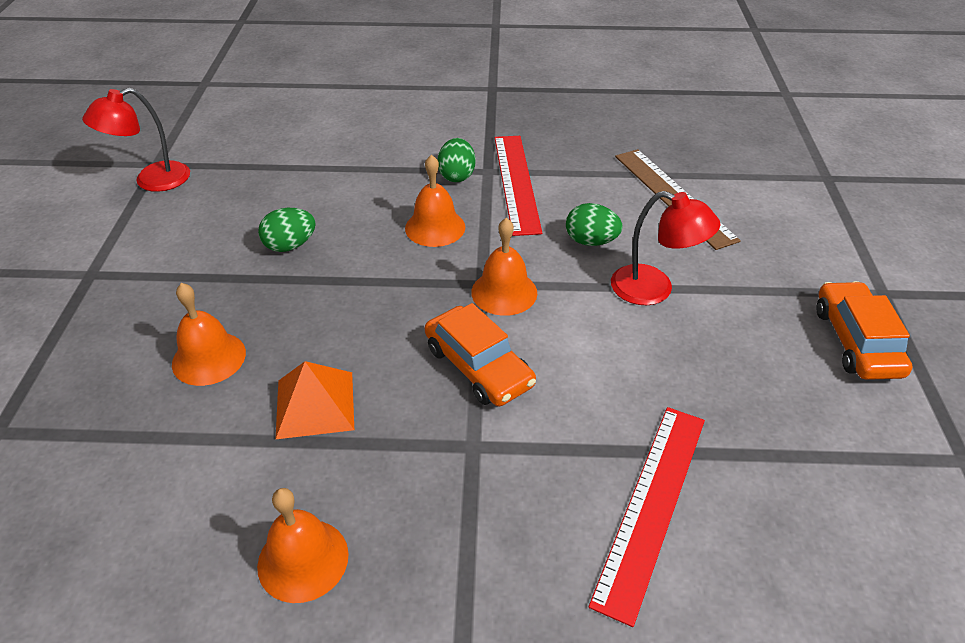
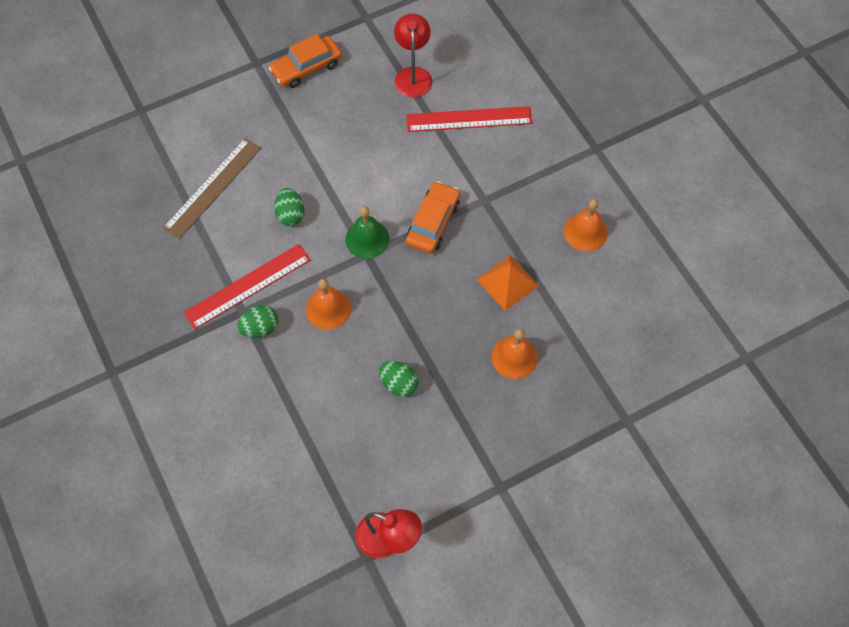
camera: 120 degrees left, 20 degrees up
orange bell [471,218,537,316] -> green bell [345,206,389,259]
red lamp [611,191,720,305] -> red lamp moved to [394,14,432,97]

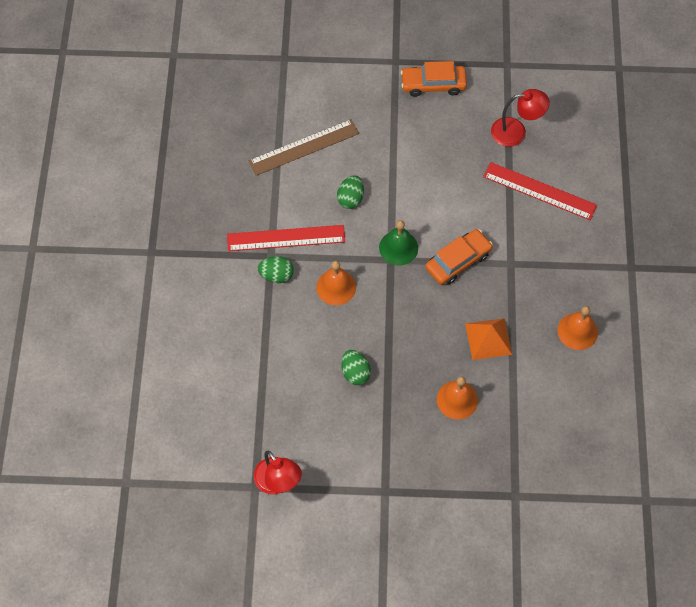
camera: 30 degrees right, 0 degrees up
red lamp [394,14,432,97] -> red lamp turned 60 degrees clockwise [491,89,550,147]

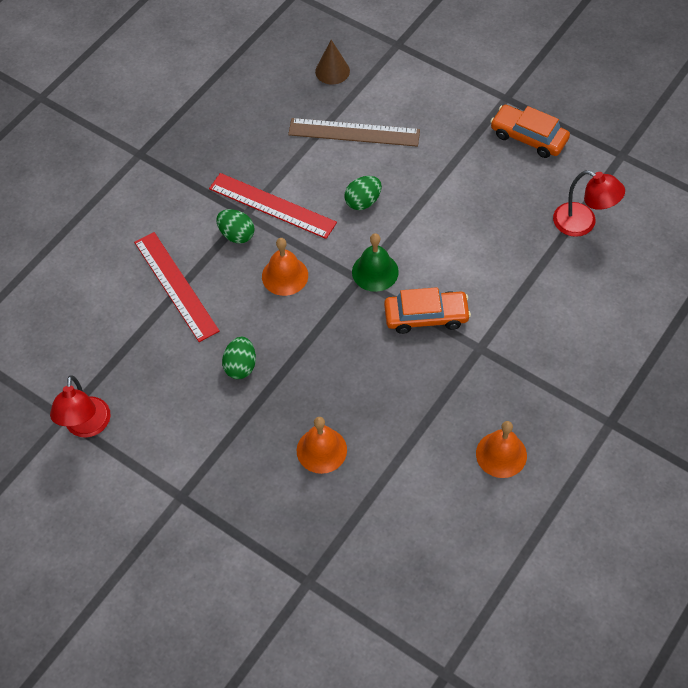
camera: 35 degrees right, 5 degrees down
orange pyramid [465,318,512,360] -> none
red ruler [483,162,597,220] -> red ruler moved to [134,232,220,342]
none -> brown cone [315,40,350,85]

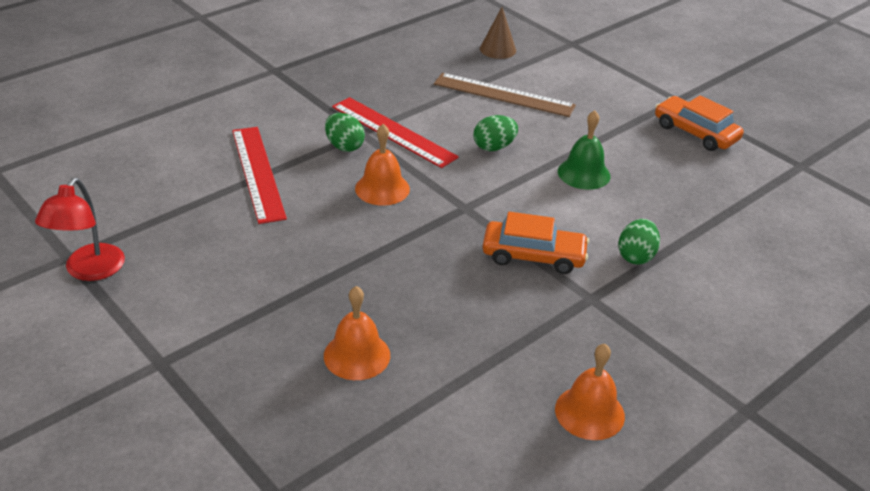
camera: 10 degrees right, 20 degrees down
green egg [222,337,256,379] -> green egg moved to [618,219,660,265]
green bell [352,233,399,292] -> green bell moved to [558,110,610,190]
red lamp [553,170,625,237] -> none

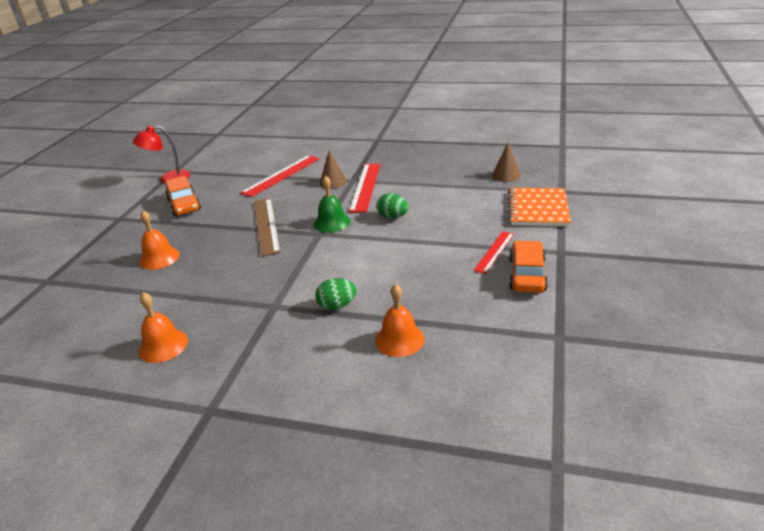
camera: 60 degrees right, 5 degrees down
green egg [325,113,365,152] -> brown cone [320,151,347,189]
orange bell [355,124,410,206] -> orange bell moved to [375,284,425,357]
brown ruler [434,73,576,117] -> brown ruler moved to [254,198,281,257]
orange car [483,212,589,274] -> orange car moved to [165,176,201,216]
green bell [558,110,610,190] -> green bell moved to [314,175,351,233]
none -> red ruler [474,231,514,274]
none -> orange notebook [508,188,571,226]

